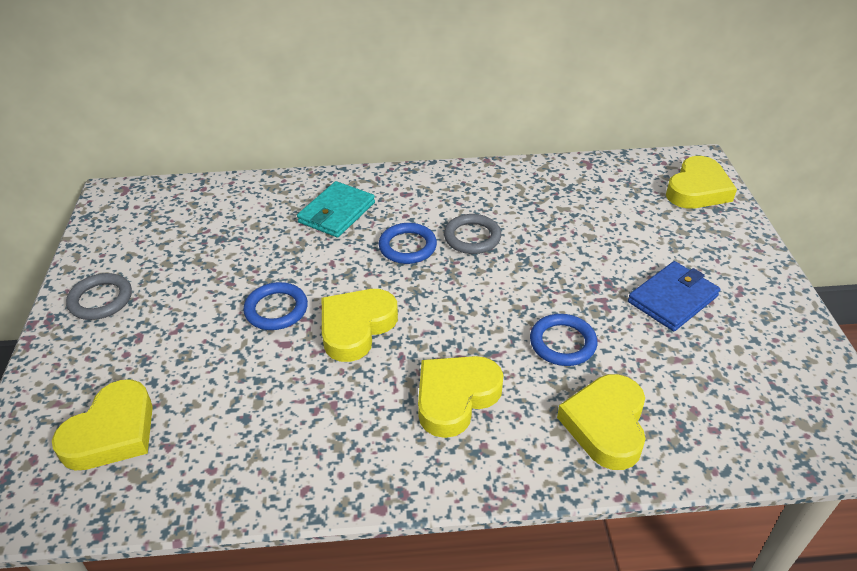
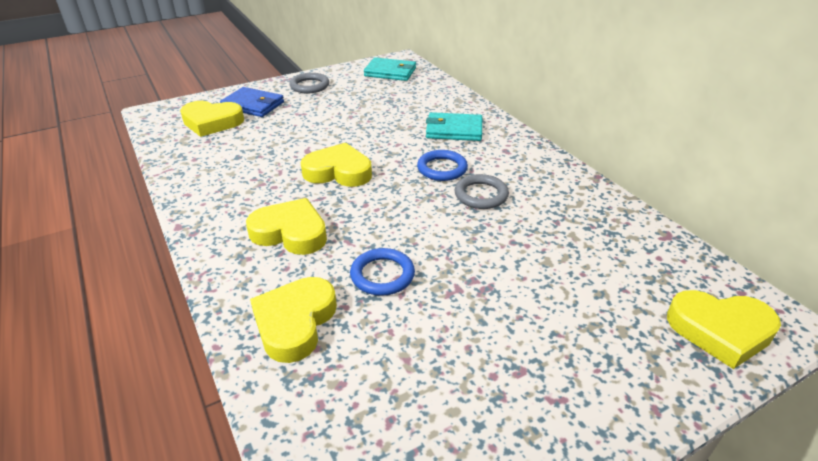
camera: 65 degrees right, 5 degrees down
blue ring [243,282,308,330] -> none
yellow heart [557,374,646,470] -> yellow heart turned 60 degrees counterclockwise [250,277,337,363]
blue wallet [628,261,721,331] -> blue wallet moved to [220,87,284,117]
none -> turquoise wallet [364,57,416,81]

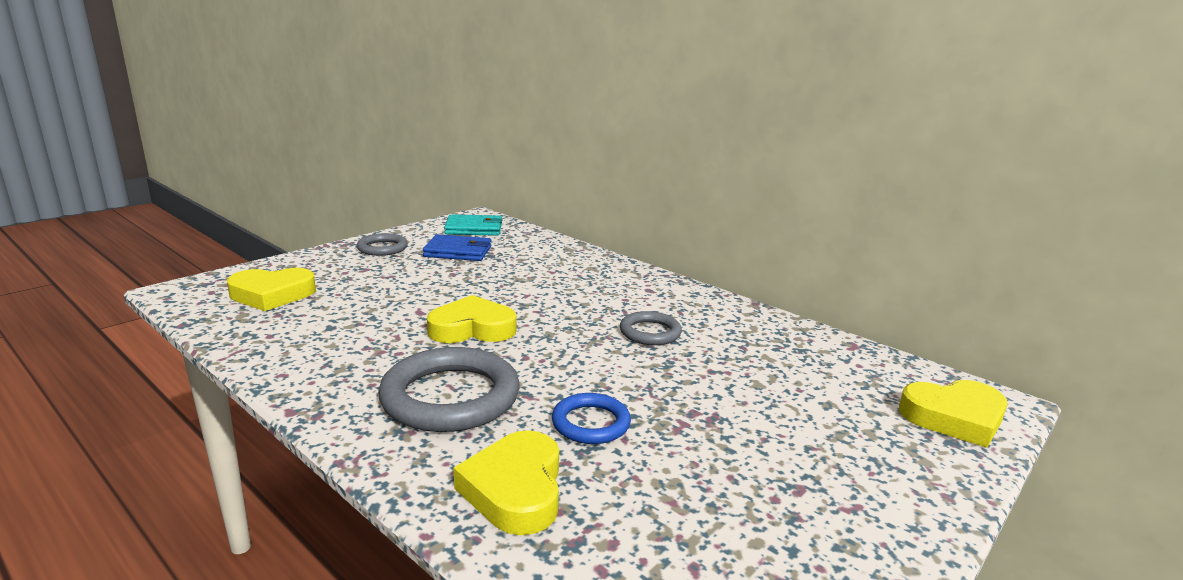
camera: 20 degrees left, 15 degrees down
blue wallet [220,87,284,117] -> blue wallet moved to [423,234,492,261]
yellow heart [246,198,327,255] -> grey ring [378,347,520,432]
blue ring [417,150,468,181] -> none
turquoise wallet [426,112,482,141] -> none

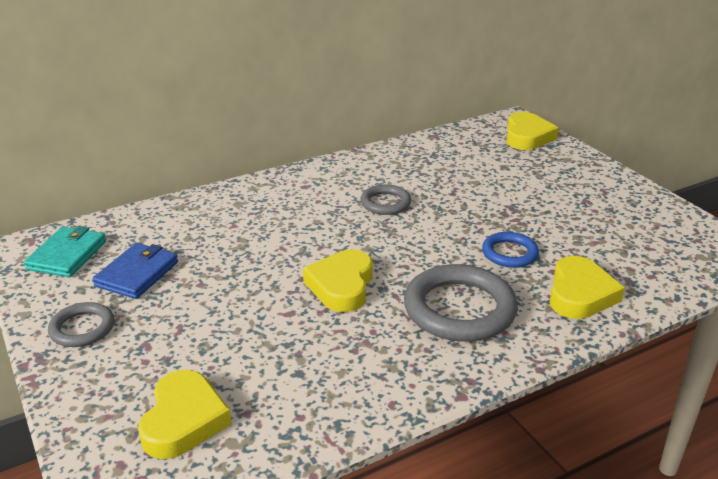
camera: 70 degrees left, 10 degrees up
yellow heart [453,430,559,535] -> yellow heart turned 90 degrees counterclockwise [550,256,625,319]

